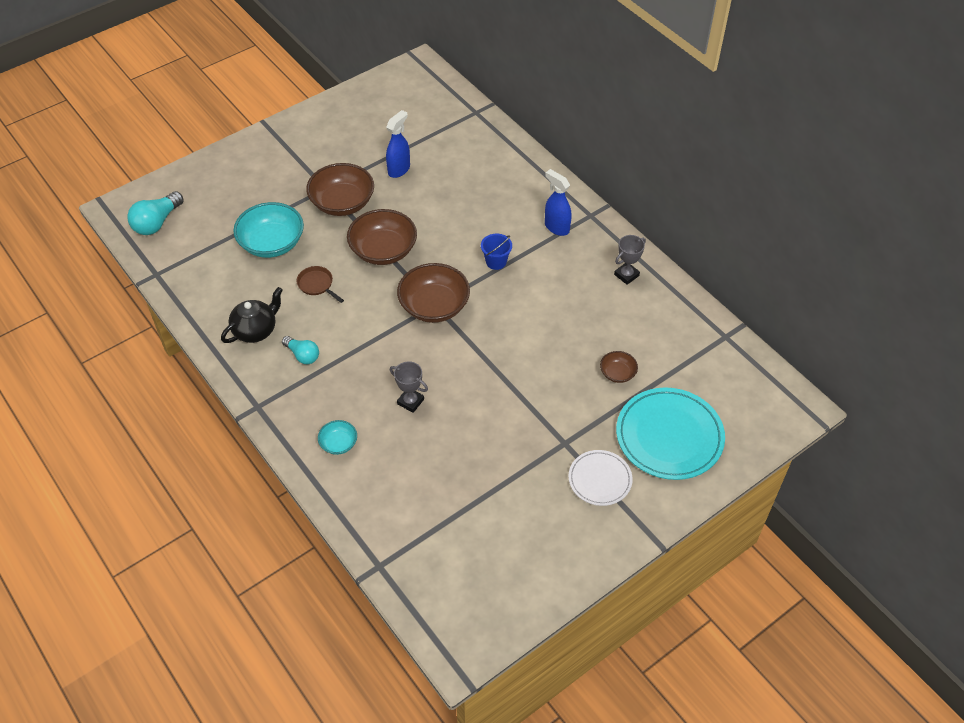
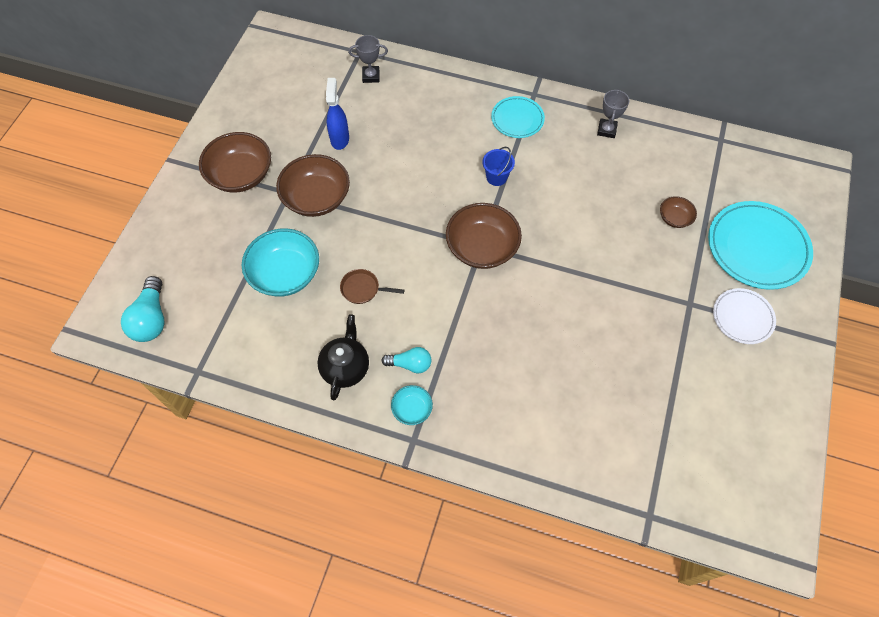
camera: 35 degrees left, 10 degrees up
turquoise bowl [318,420,357,455] -> turquoise bowl moved to [391,385,433,425]
brown bowl [347,209,417,265] -> brown bowl moved to [199,132,271,192]
grey trophy [390,361,428,413] -> grey trophy moved to [348,35,388,83]
blue spray bottle [545,169,572,236] -> turquoise plate [491,96,545,138]

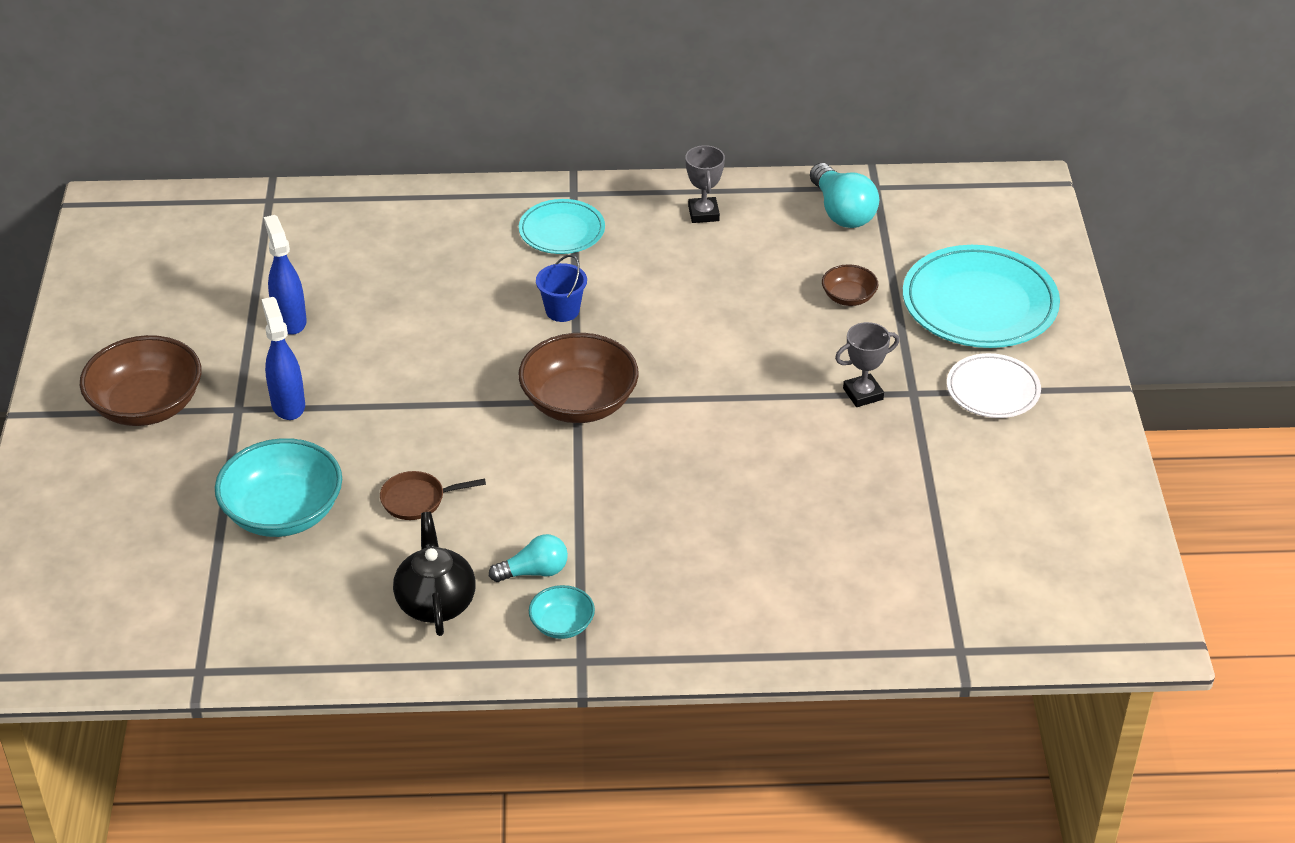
camera: 20 degrees left, 20 degrees down
turquoise light bulb [121,276,164,342] -> turquoise light bulb moved to [810,163,879,228]
brown bowl [276,154,350,217] -> blue spray bottle [262,297,305,420]
grey trophy [348,35,388,83] -> grey trophy moved to [835,322,899,407]

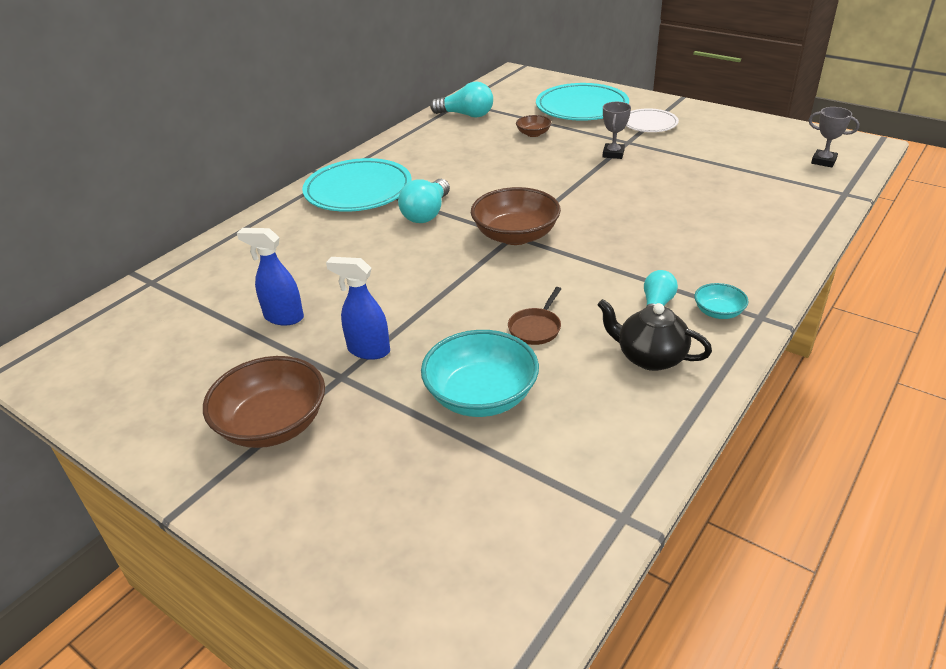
camera: 50 degrees left, 5 degrees down
turquoise plate [519,199,605,254] -> turquoise plate [302,158,412,212], size x1.74
blue bucket [536,255,587,322] -> turquoise light bulb [398,179,450,223]
grey trophy [685,145,725,223] -> grey trophy moved to [809,107,860,167]

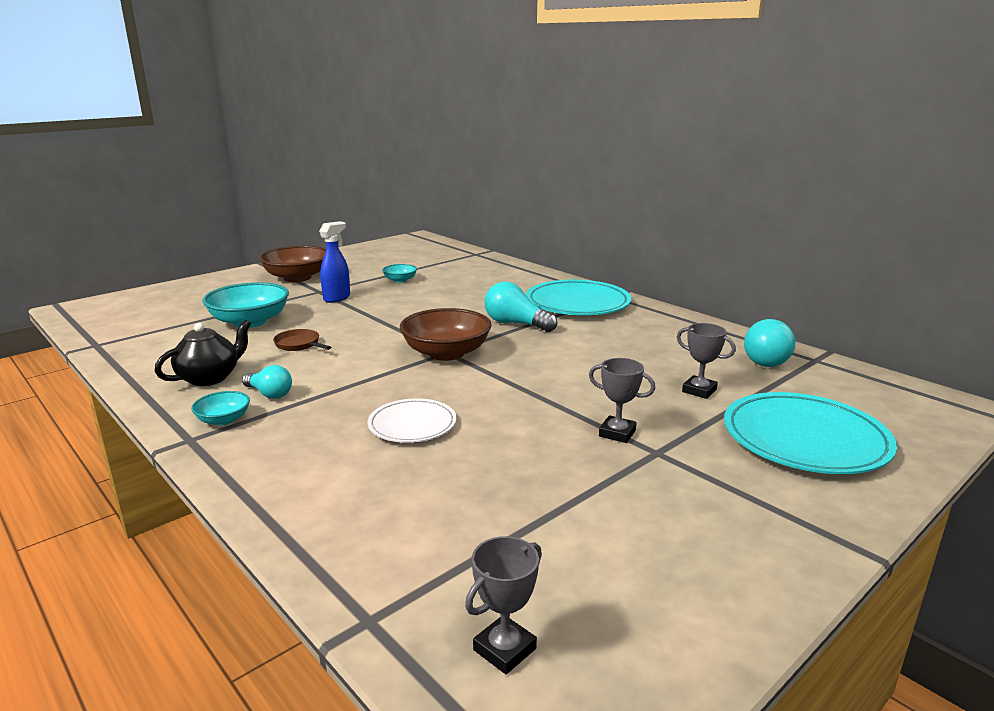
camera: 100 degrees right, 15 degrees down
blue spray bottle [237,228,304,325] -> turquoise bowl [382,264,417,283]
brown bowl [516,115,552,137] -> grey trophy [677,323,736,399]
white plate [626,108,679,132] -> white plate moved to [368,399,457,443]

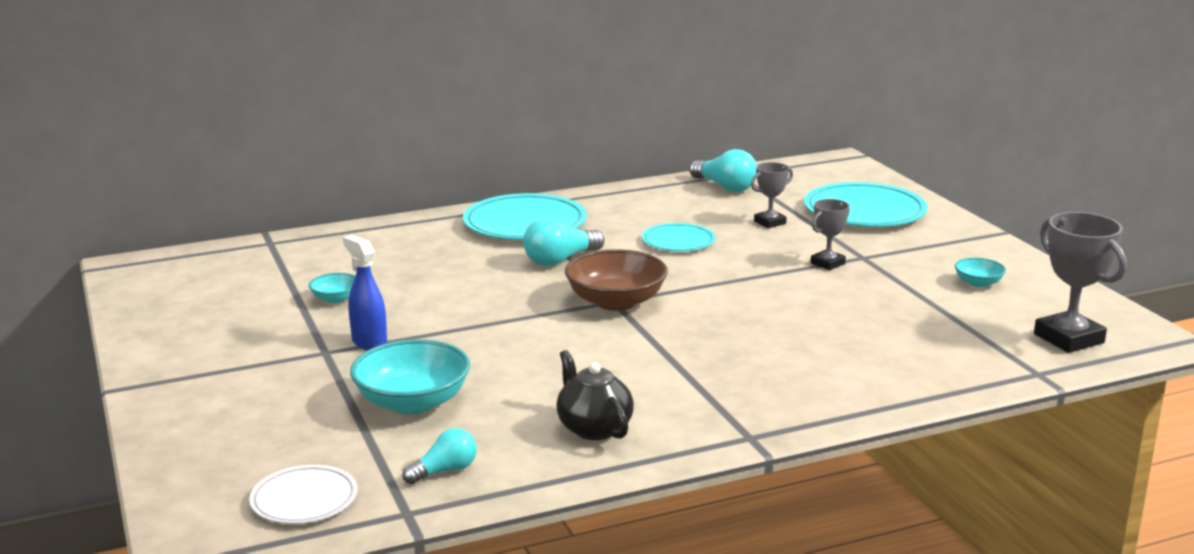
camera: 70 degrees left, 0 degrees up
turquoise bowl [191,391,250,426] -> turquoise bowl moved to [955,258,1006,287]
turquoise light bulb [242,365,292,399] -> turquoise light bulb moved to [402,428,477,484]
brown bowl [259,246,326,282] -> none
brown pan [273,329,331,351] -> none
white plate [368,399,457,443] -> white plate moved to [249,465,358,524]
grey trophy [465,536,542,674] -> grey trophy [1034,212,1127,353], size x1.74
none -> turquoise plate [642,223,716,252]

